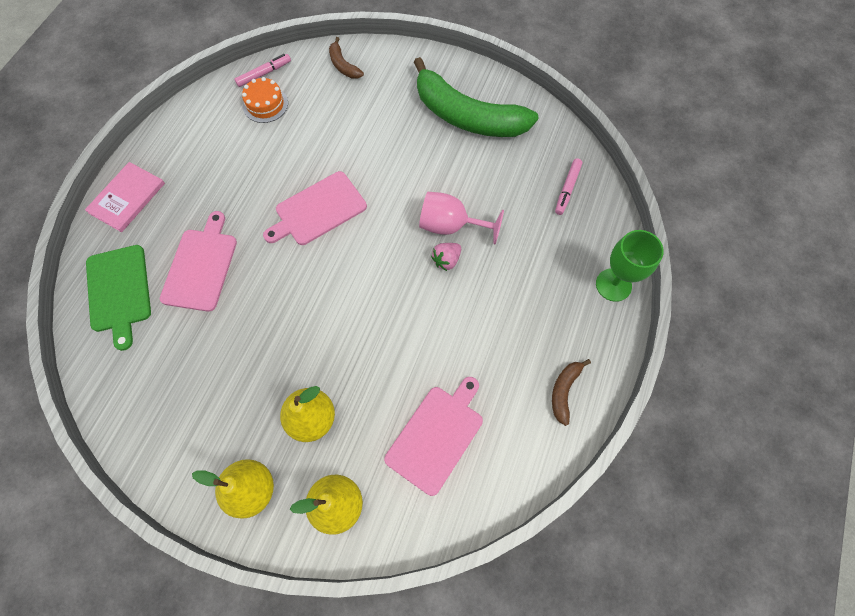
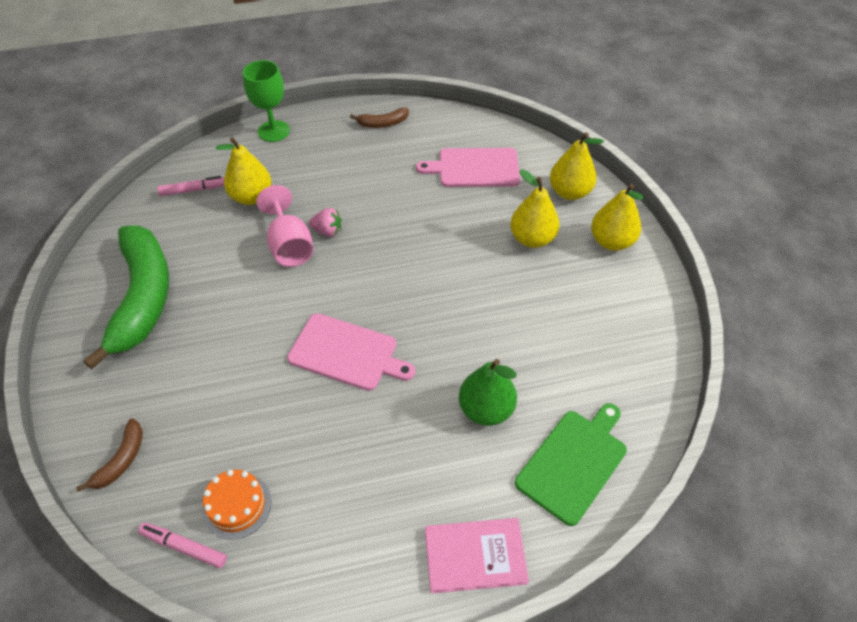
camera: 125 degrees left, 15 degrees down
pink cutting board [160,211,237,312] -> green pear [459,359,517,426]
none -> yellow pear [216,138,272,205]

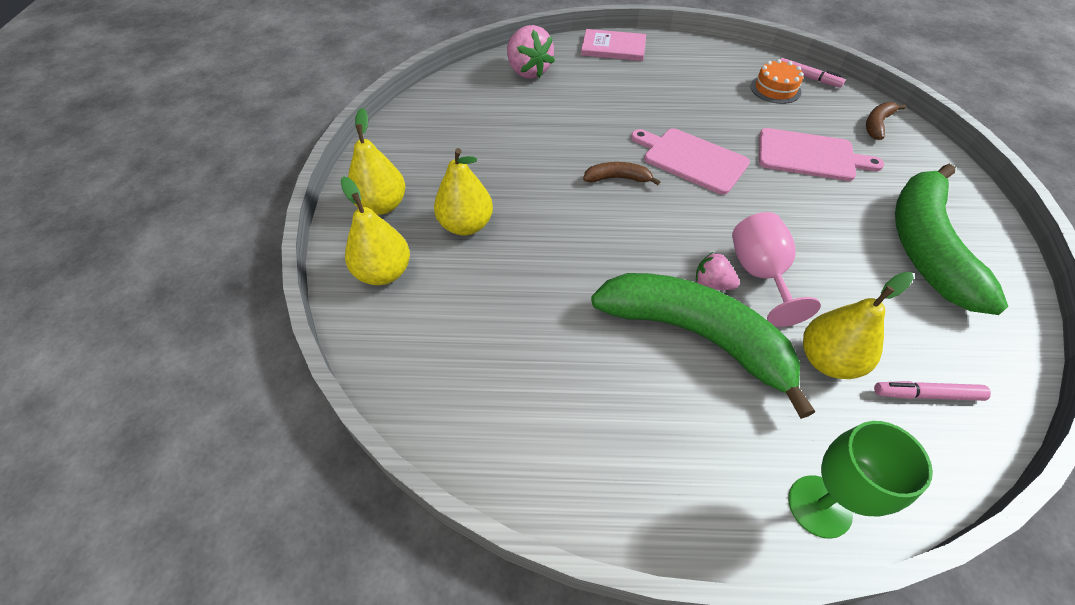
camera: 165 degrees left, 0 degrees up
brown banana [350,108,409,128] -> brown banana moved to [583,162,660,185]
pink cutting board [416,148,520,187] -> pink cutting board moved to [759,128,884,181]
green pear [459,359,517,426] -> none
green cutting board [515,403,627,526] -> pink strawberry [507,25,555,79]
none -> green banana [591,273,815,419]

